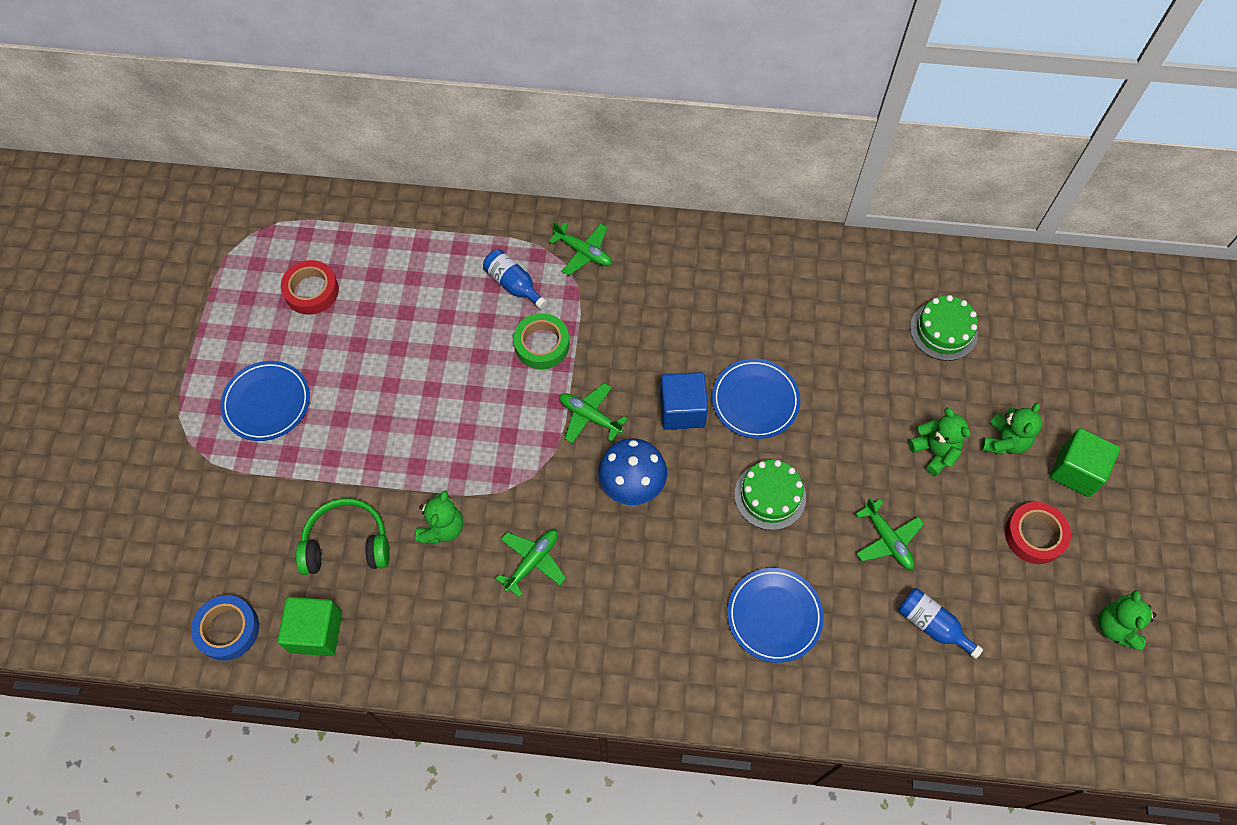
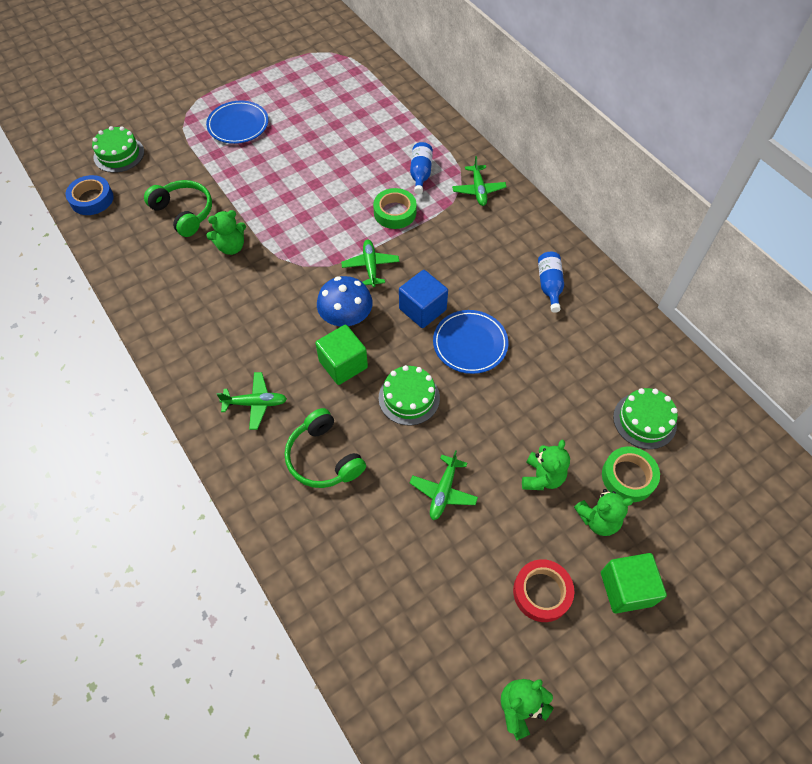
camera: 50 degrees right, 5 degrees down
green cube [277,597,342,656] -> green cube moved to [315,325,368,385]
red tape [281,260,339,315] -> none
green plane [496,530,566,598] -> green plane moved to [216,372,287,430]
blue plate [727,568,824,663] -> green headphones [285,408,366,488]
blue bottle [898,588,983,659] -> blue bottle moved to [538,252,564,313]
none -> green cake [92,126,144,173]
none -> green tape [602,447,660,502]

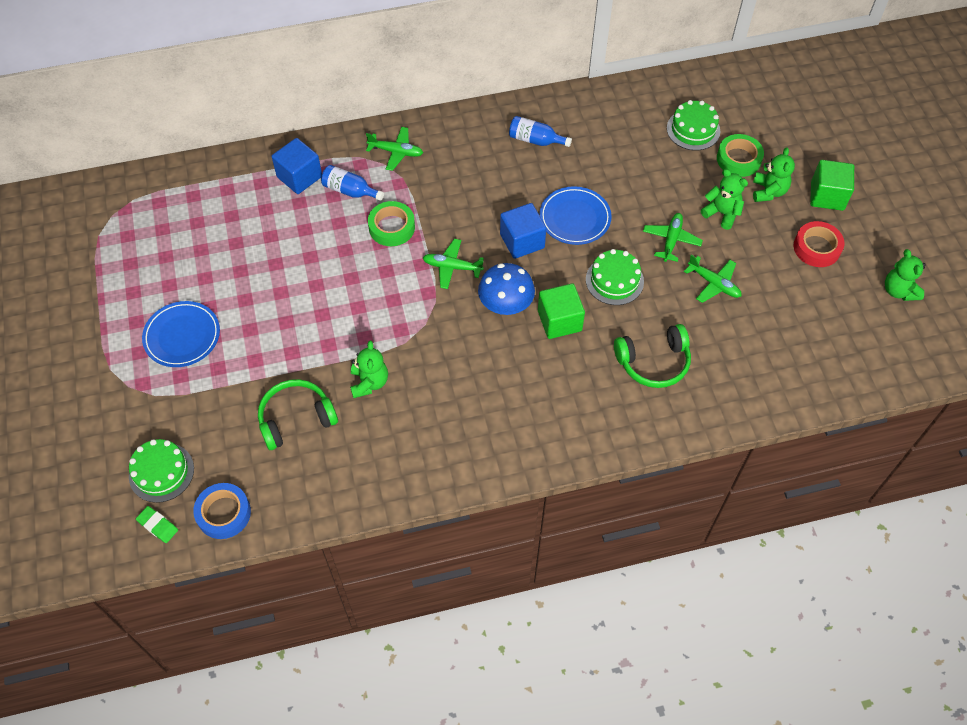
camera: 70 degrees left, 0 degrees up
green plane [216,372,287,430] -> green plane moved to [643,213,703,262]
none -> green eraser [136,506,178,543]
none -> blue cube [272,138,322,194]

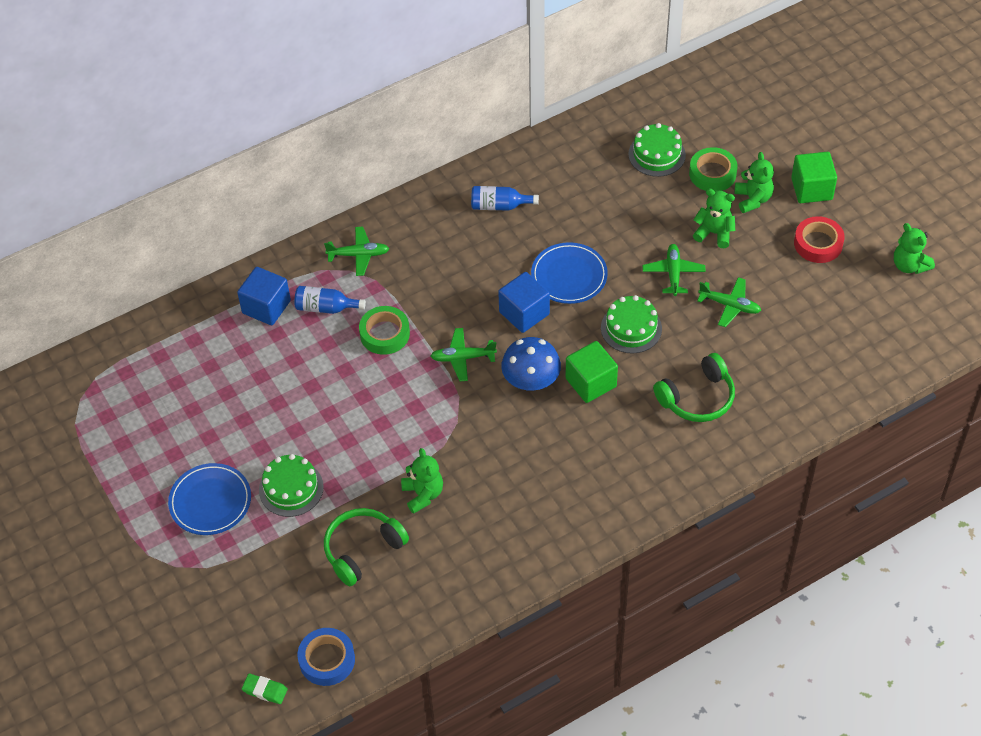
camera: 15 degrees left, 5 degrees down
green cake [129,439,194,503] -> green cake moved to [259,454,324,517]

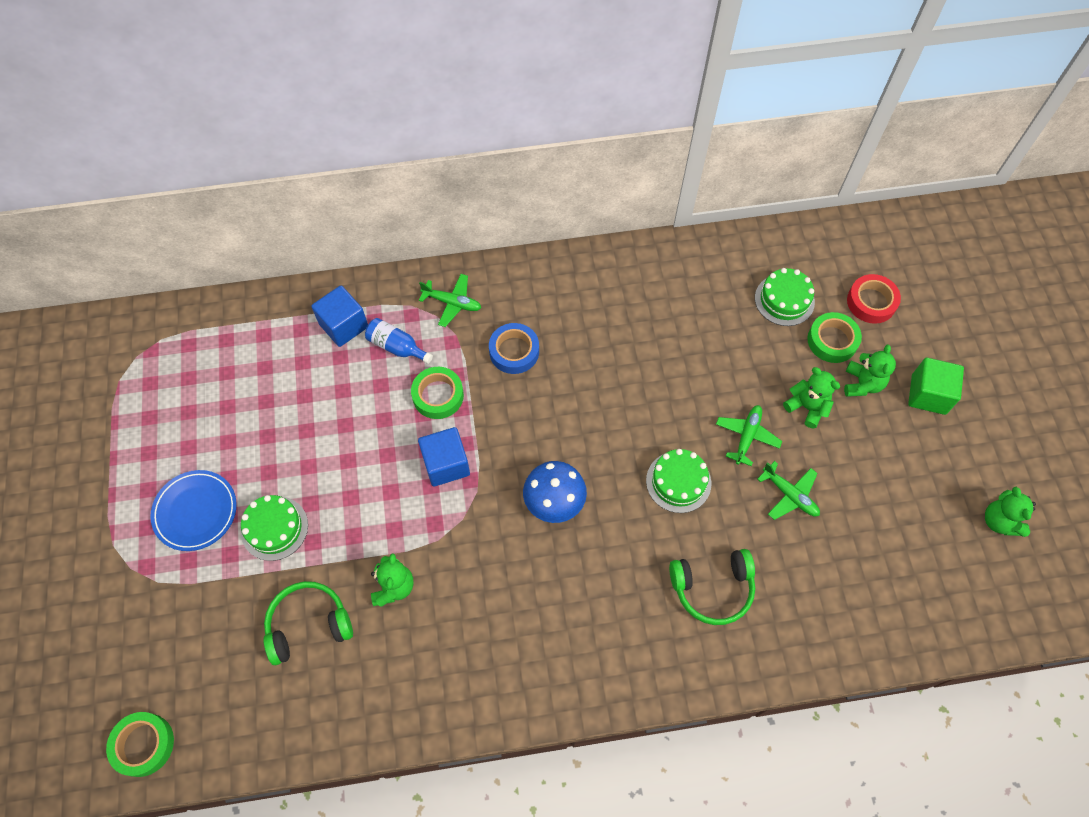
camera: 20 degrees right, 10 degrees up
green eraser [242,674,288,704] -> green tape [106,712,174,777]
blue tape [297,628,355,686] -> blue tape moved to [489,323,539,374]
green plane [430,328,497,381] -> none
blue bottle [471,186,539,211] -> none
blue cube [498,272,550,333] -> blue cube moved to [418,427,470,487]
blue plate [531,242,608,304] -> none
green cube [565,341,618,403] -> none
red tape [794,216,845,263] -> red tape moved to [847,274,901,324]

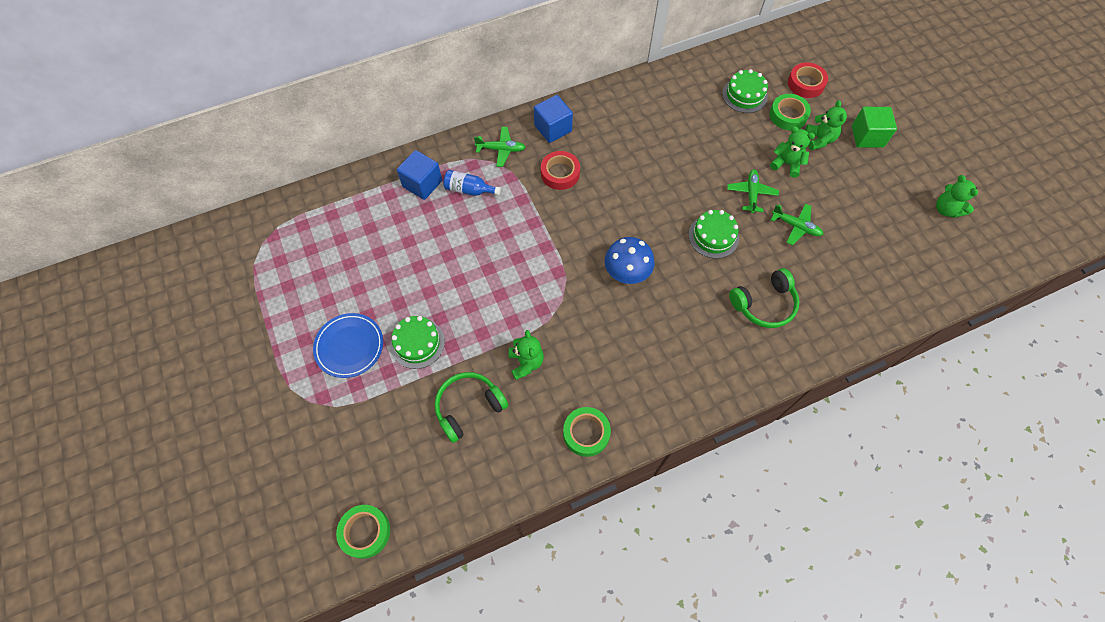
camera: 15 degrees left, 0 degrees up
green tape [411,367,464,419] -> green tape moved to [563,407,611,457]
blue cube [418,427,470,487] -> blue cube moved to [534,95,573,143]
blue tape [489,323,539,374] -> red tape [541,151,580,190]

